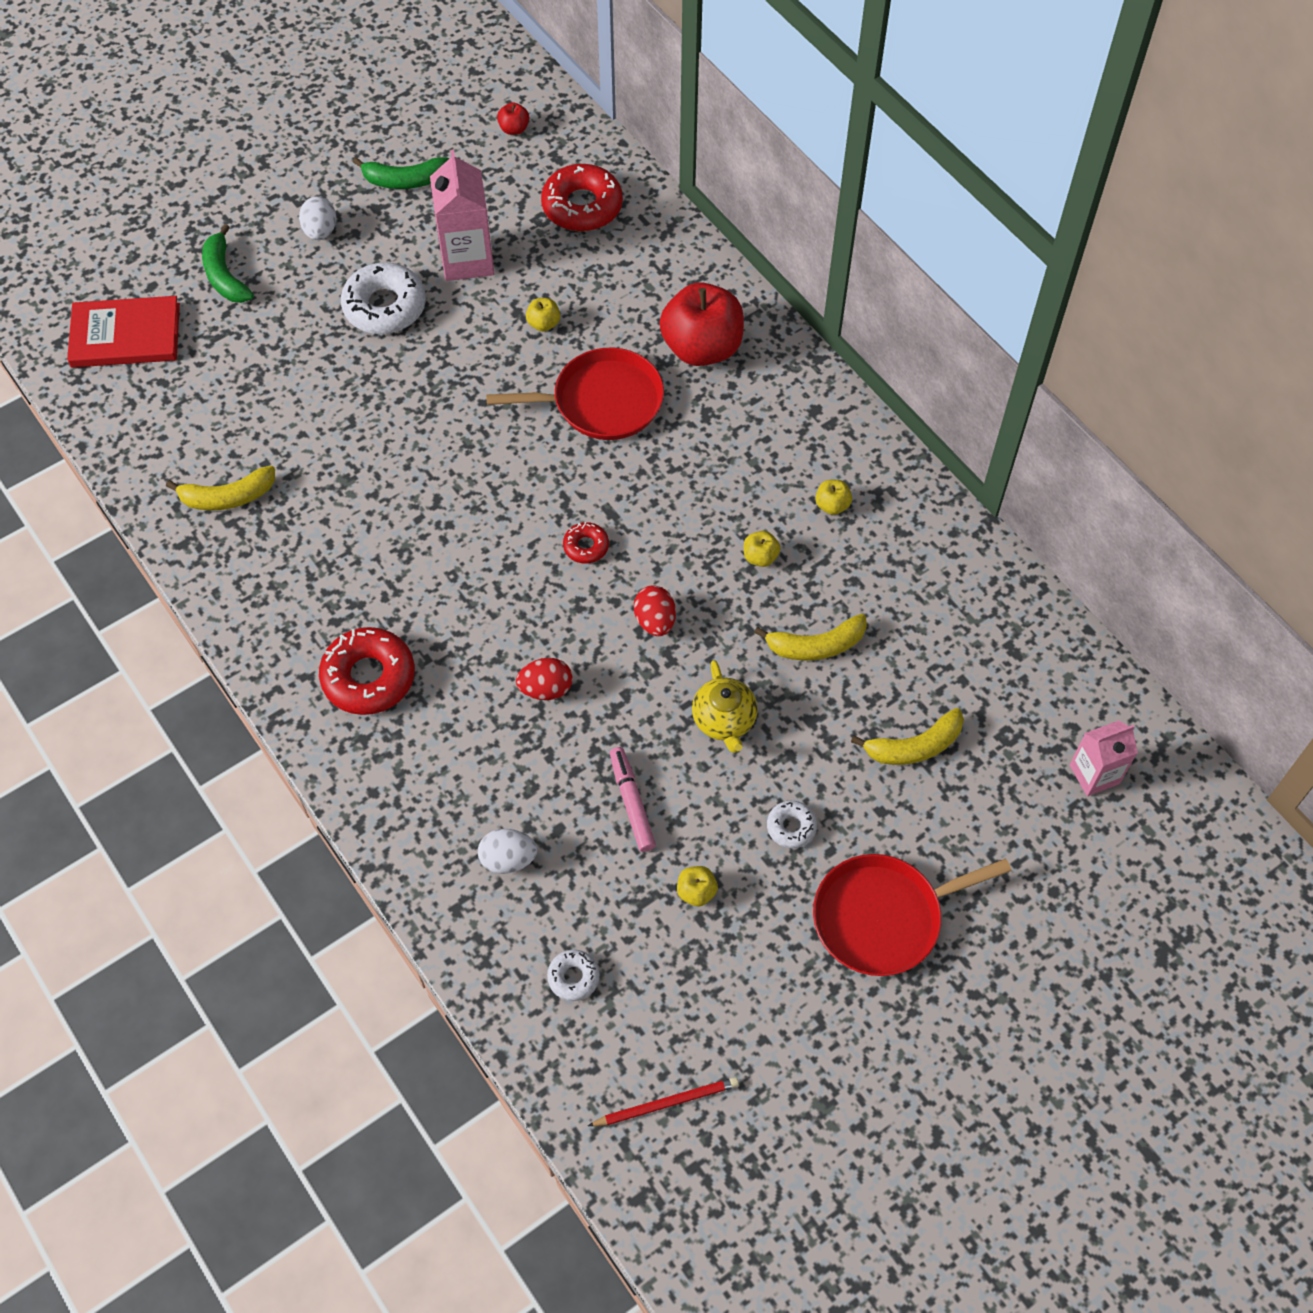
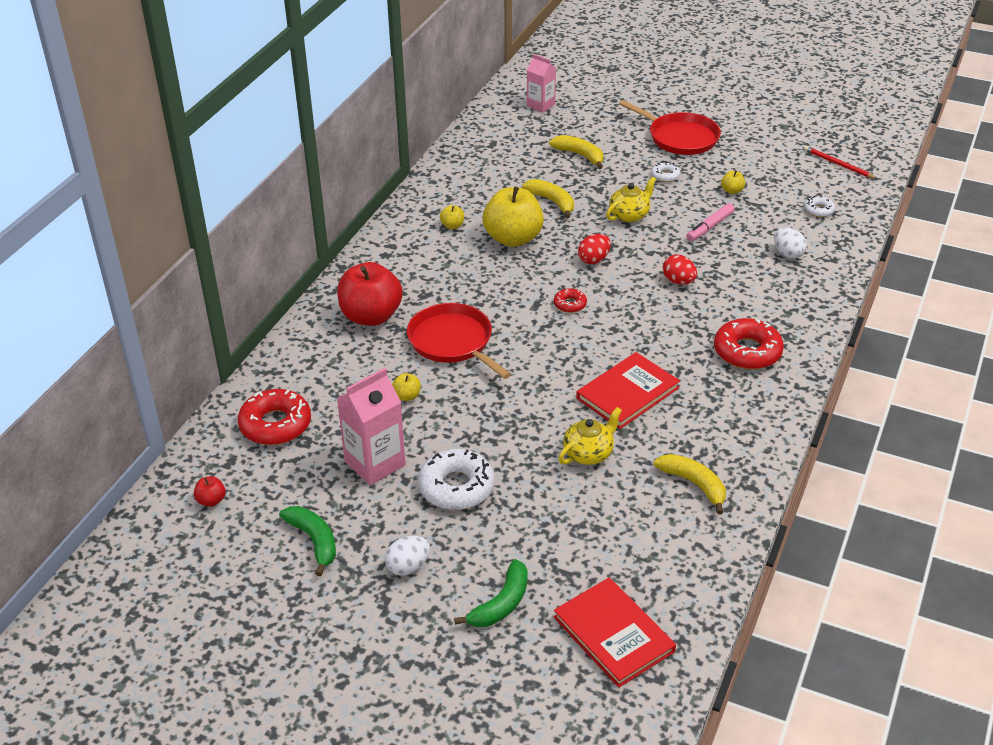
camera: 120 degrees left, 20 degrees down
yellow apple [744,531,781,567] -> yellow apple [483,186,544,247], size x2.42
none -> yellow teapot [558,407,622,465]
none -> red book [576,352,680,429]

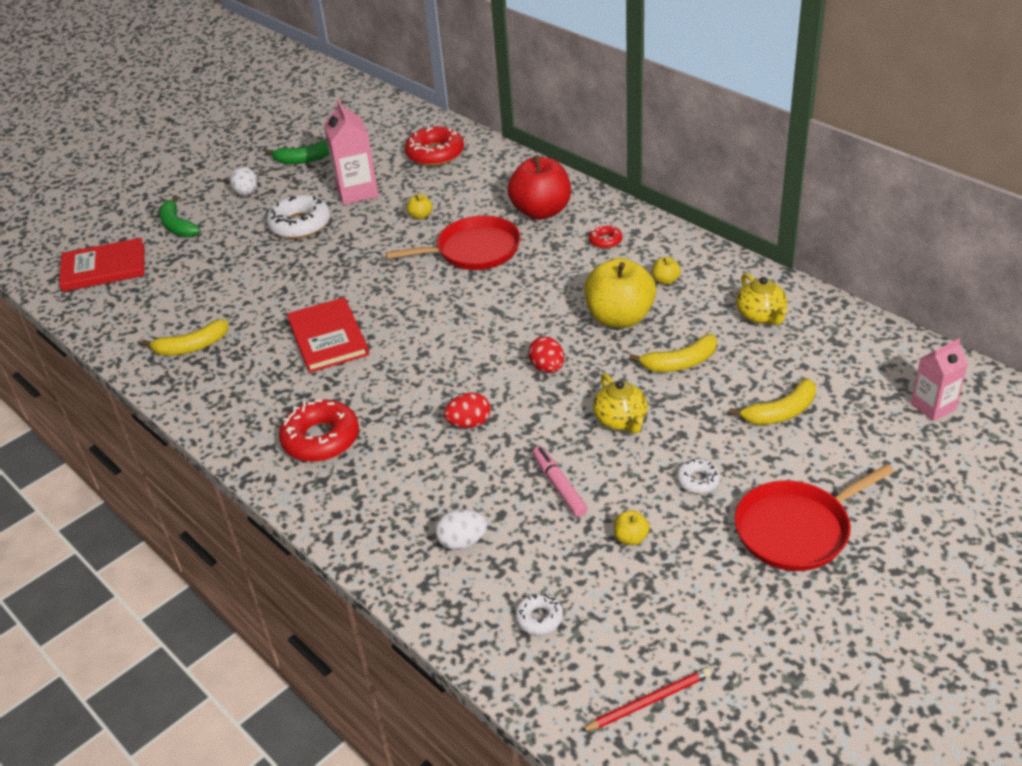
camera: 115 degrees right, 0 degrees up
red apple [194,476,226,507] -> none
red donut [554,288,587,313] -> red donut moved to [589,224,623,249]
yellow teapot [558,407,622,465] -> yellow teapot moved to [736,273,788,325]

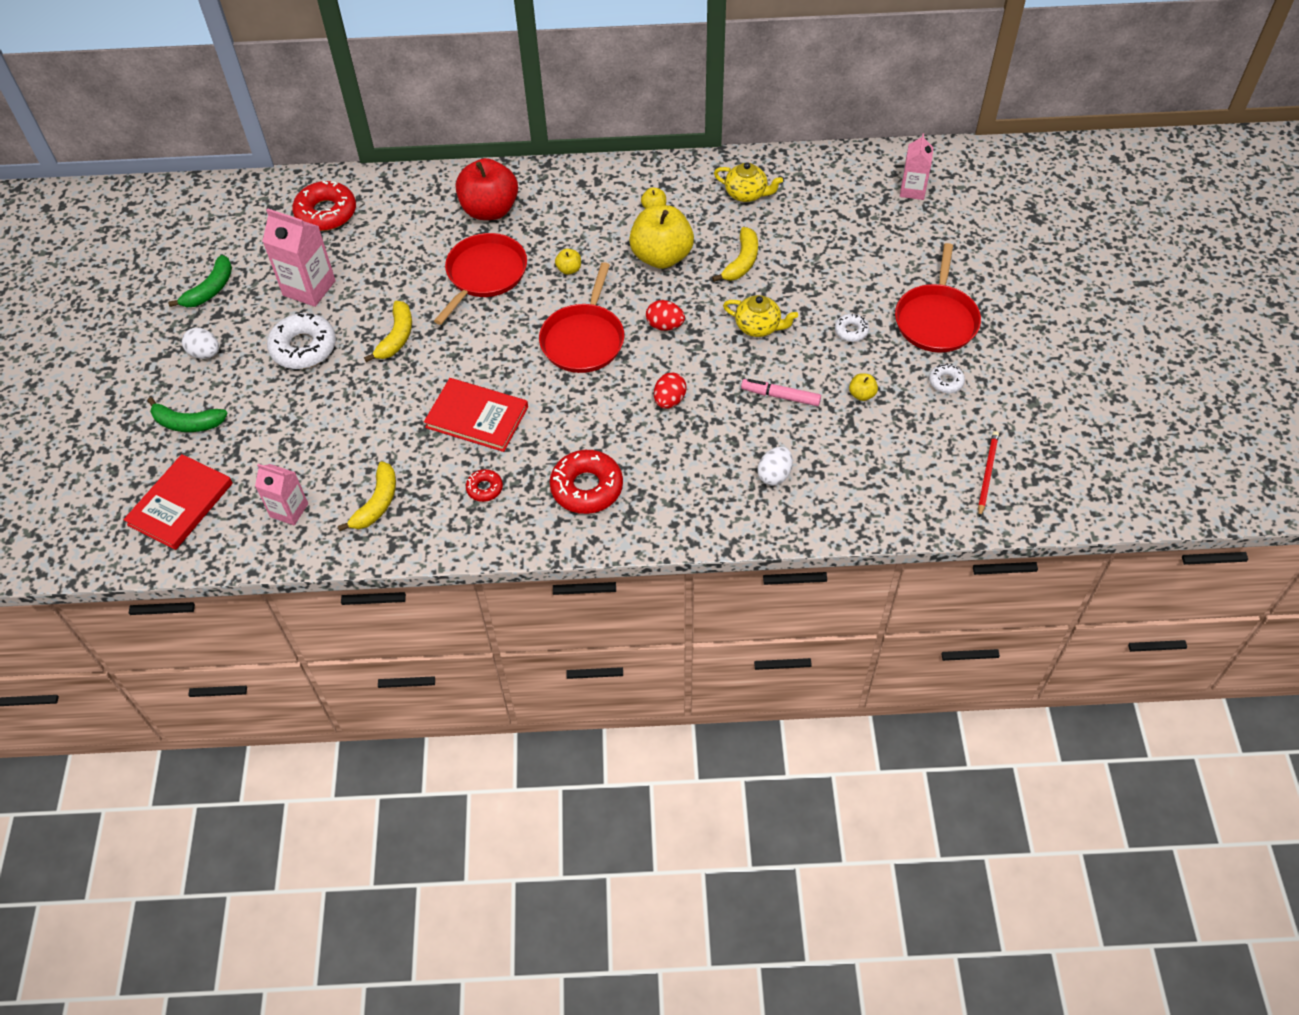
camera: 50 degrees left, 15 degrees up
yellow apple [407,194,433,220] -> yellow apple moved to [555,249,581,275]
white donut [515,593,563,635] -> white donut moved to [929,363,965,393]
red donut [589,224,623,249] -> red donut moved to [466,469,503,502]
yellow banana [729,378,816,425] -> yellow banana moved to [364,301,412,362]
none -> pink carton [255,464,308,525]
none -> red pan [539,262,624,373]

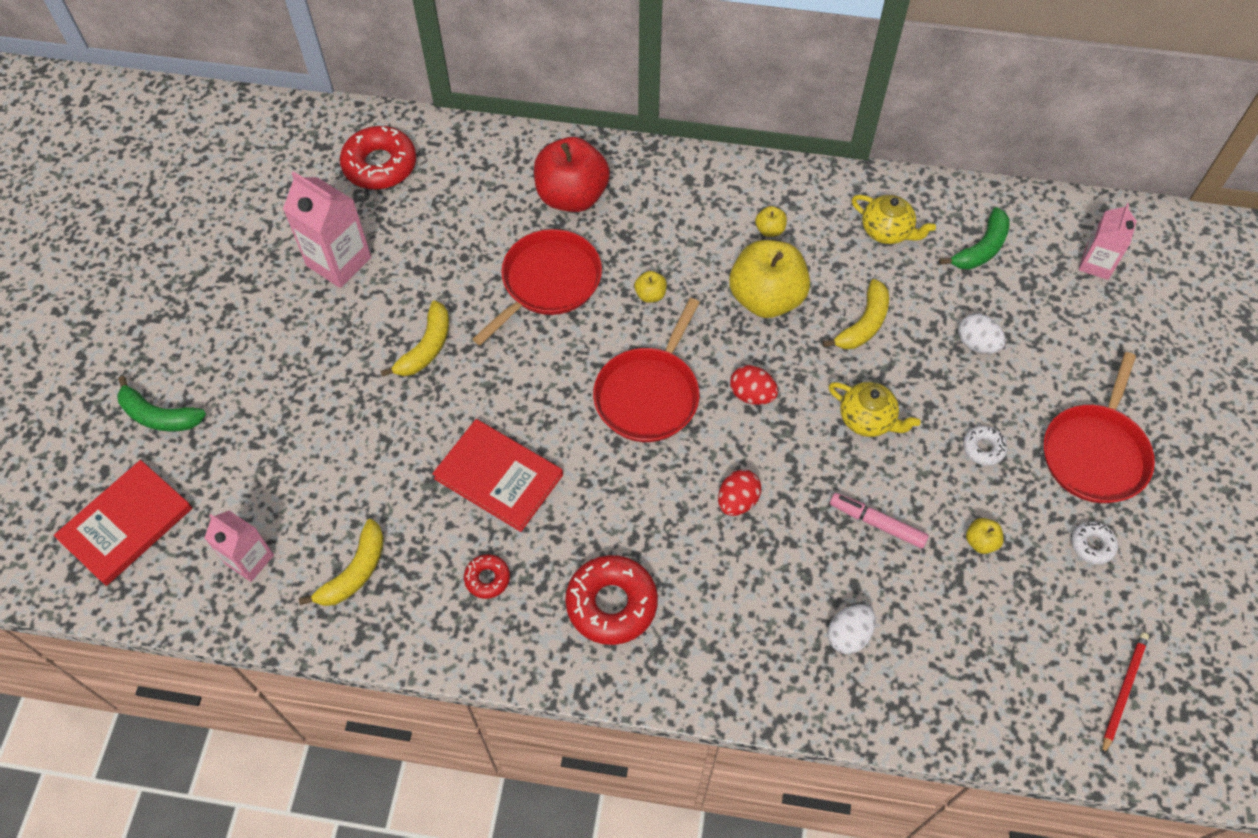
camera: 10 degrees right, 5 degrees up
green banana [168,255,232,307] -> green banana moved to [939,207,1010,269]
white egg [182,328,219,359] -> white egg moved to [958,314,1006,354]
white donut [267,313,336,369] -> none

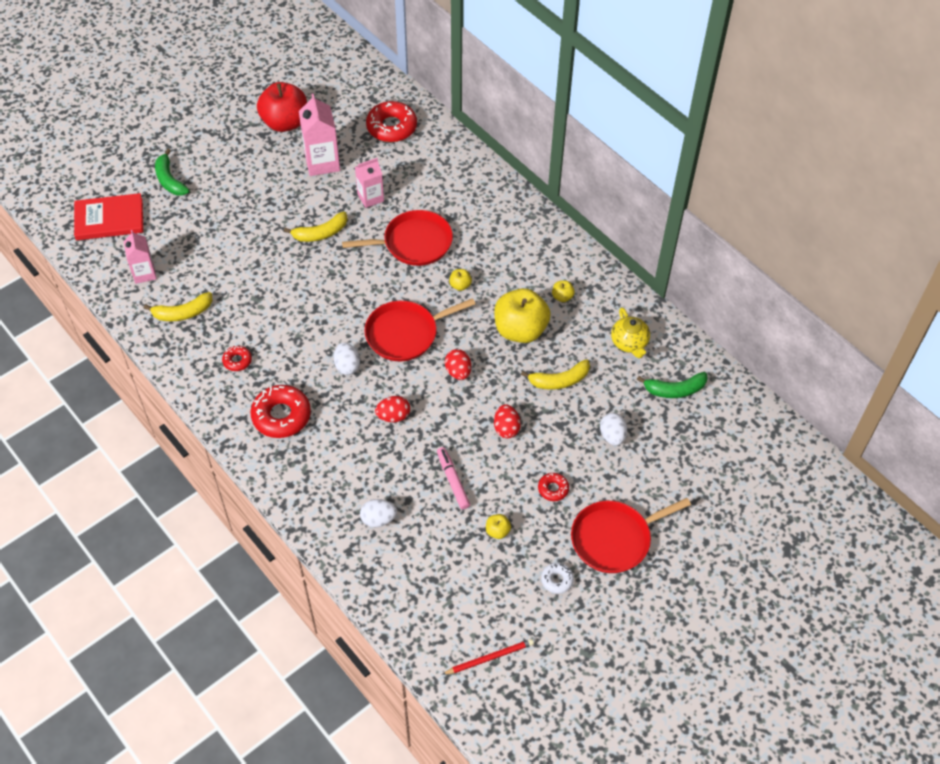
camera: 40 degrees right, 5 degrees down
red book [432,419,563,532] -> none
red apple [534,137,610,212] -> red apple moved to [257,82,307,132]
yellow teapot [828,382,921,437] -> red egg [494,404,521,438]
white donut [963,425,1007,466] -> red donut [538,473,569,501]
pink carton [1079,203,1137,280] -> pink carton moved to [355,158,384,208]
none -> white egg [334,343,360,375]

